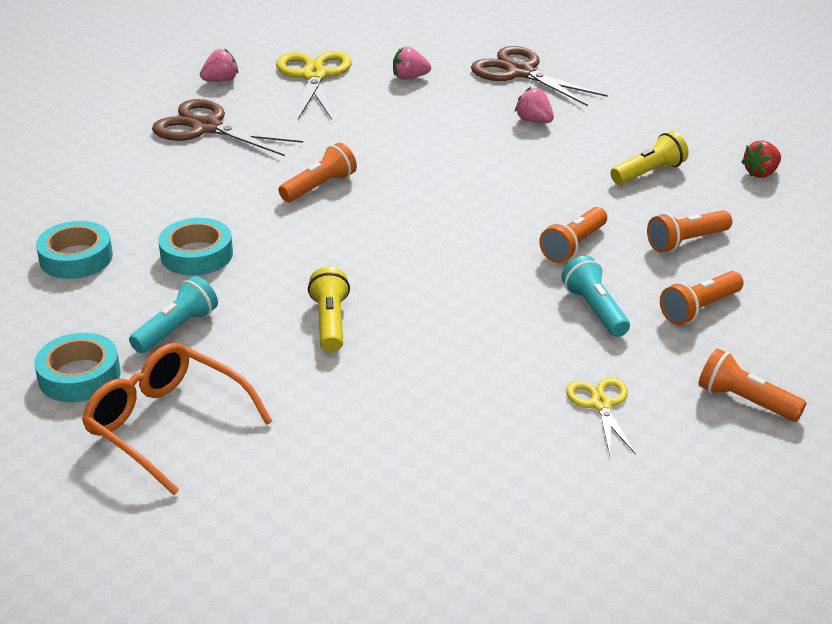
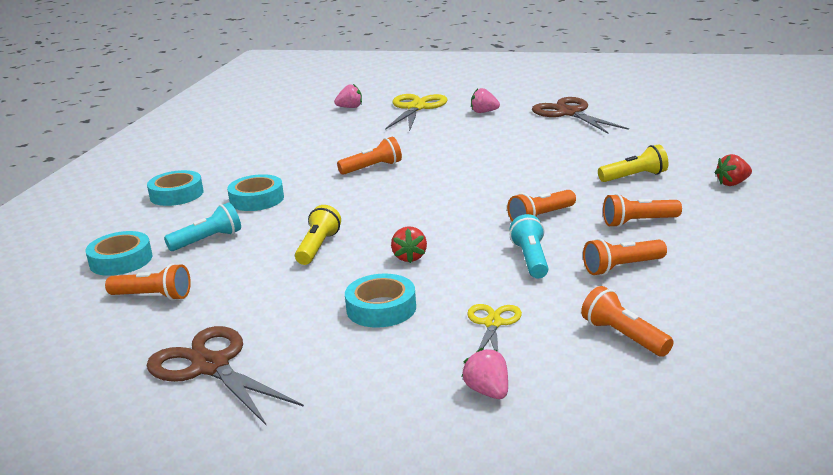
camera: 20 degrees right, 10 degrees down
orange glasses [82,343,272,495] -> orange flashlight [105,264,191,301]
brown scissors [152,99,303,156] -> brown scissors moved to [147,326,304,426]
pink strawberry [515,87,554,123] -> pink strawberry moved to [462,348,508,399]
none -> turquoise tape [345,274,416,328]
none -> red strawberry [391,226,427,263]

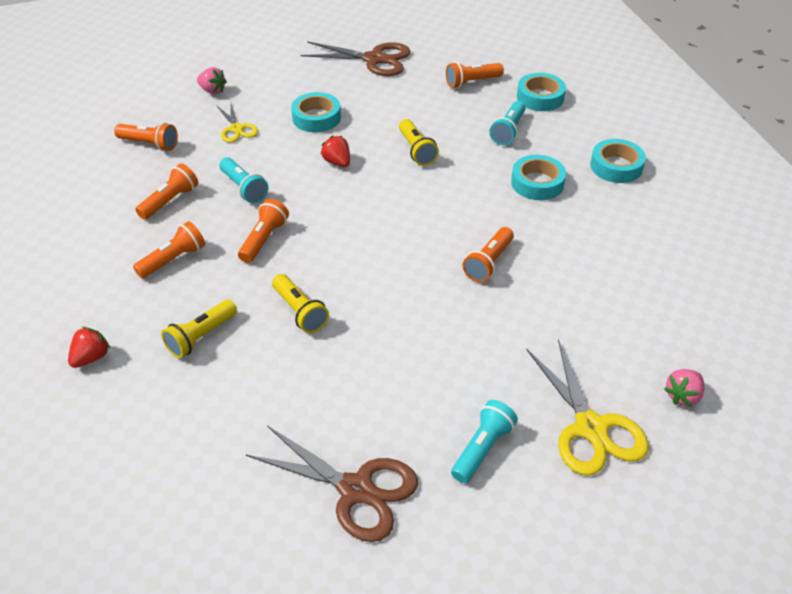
camera: 145 degrees right, 20 degrees up
pink strawberry [471,88,500,113] -> turquoise flashlight [451,400,518,483]
none -> yellow flashlight [272,274,329,333]

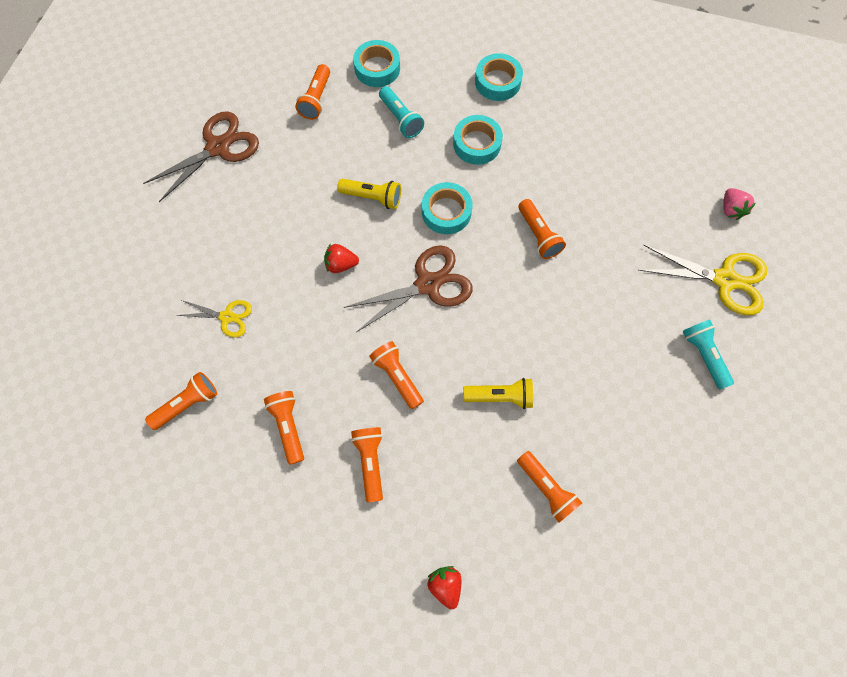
camera: 55 degrees left, 25 degrees up
yellow flashlight [161,300,237,358] -> none
pink strawberry [197,67,227,94] -> none
turquoise flashlight [219,157,269,203] -> none
brown scissors [246,426,418,542] -> brown scissors moved to [344,245,473,332]
turquoise tape [291,92,341,132] -> turquoise tape moved to [422,182,473,234]
none -> orange flashlight [517,451,582,523]

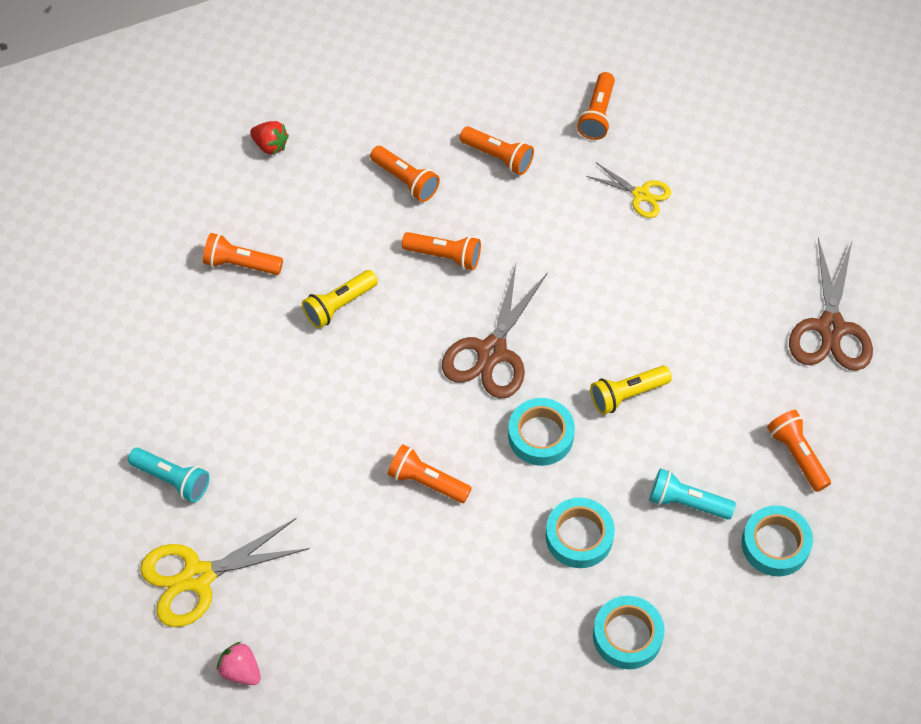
camera: 140 degrees right, 10 degrees down
yellow scissors [176,300,252,338] -> yellow scissors turned 120 degrees counterclockwise [586,162,671,218]
red strawberry [324,244,359,273] -> none

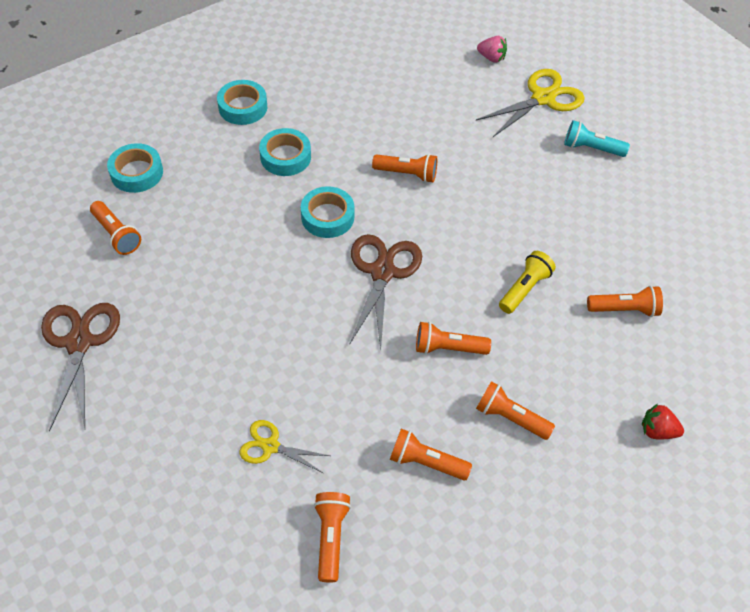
camera: 165 degrees right, 5 degrees down
yellow flashlight [590,366,672,415] -> none
turquoise flashlight [649,468,736,520] -> none

